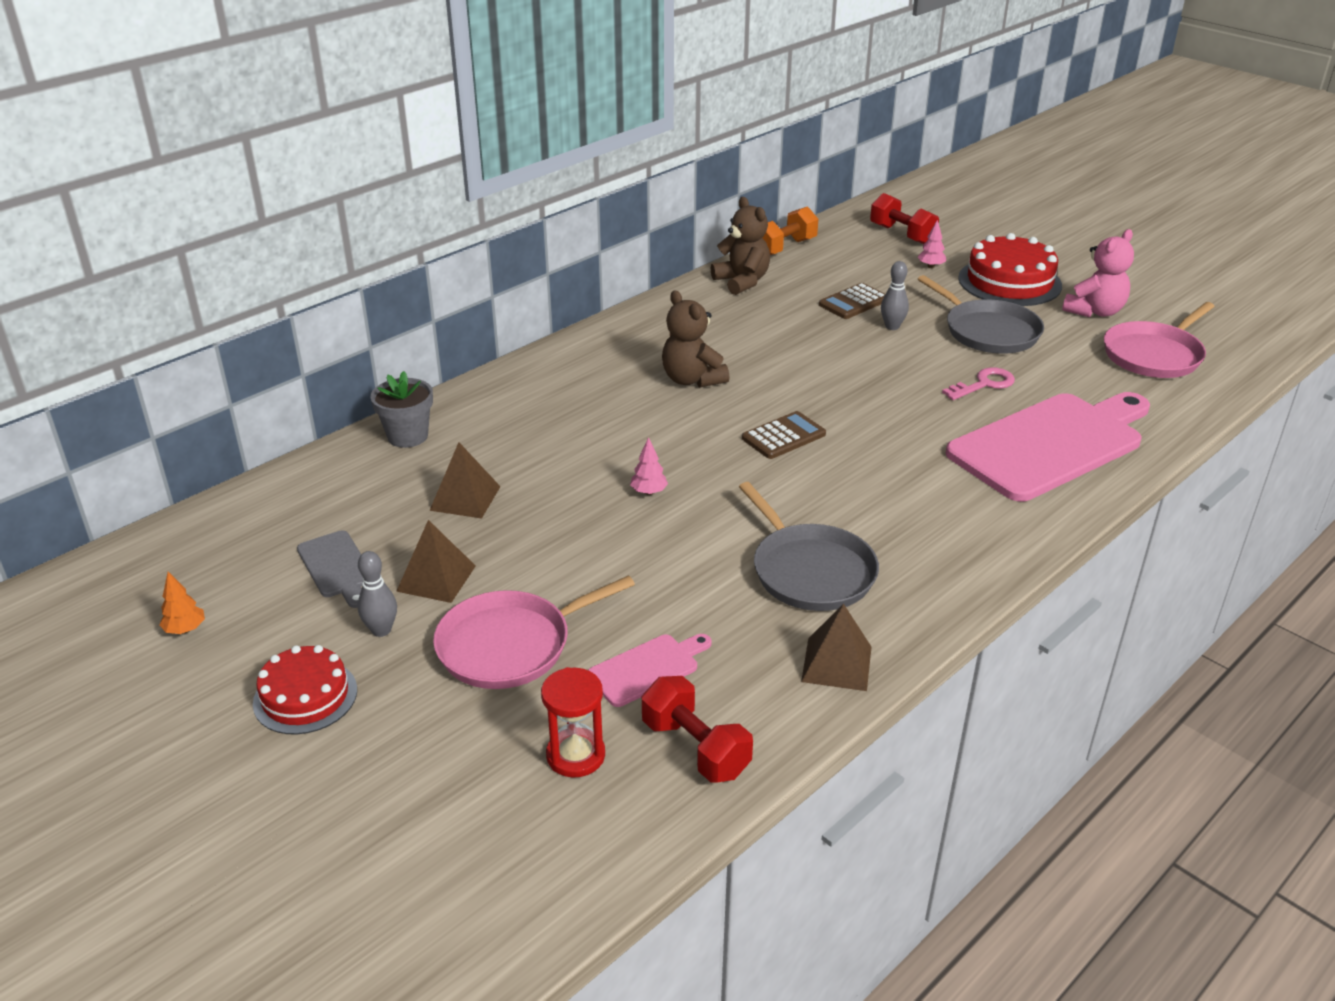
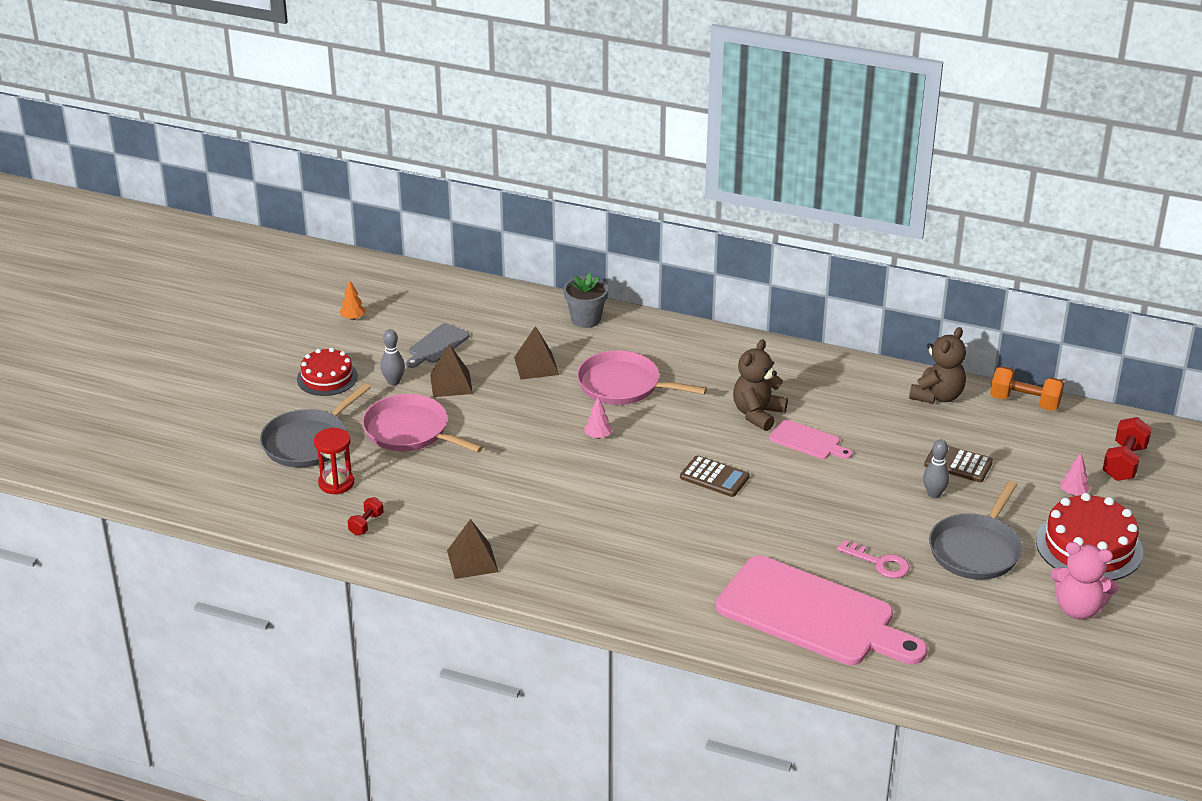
camera: 65 degrees right, 0 degrees up
pink cutting board [588,634,712,707] -> pink cutting board moved to [769,420,853,459]
red dumbbell [642,676,753,783] -> red dumbbell [347,497,384,535], size x0.57
grey pan [739,482,879,611] -> grey pan moved to [260,383,371,468]
pink pan [1104,302,1215,378] -> pink pan moved to [577,350,707,405]

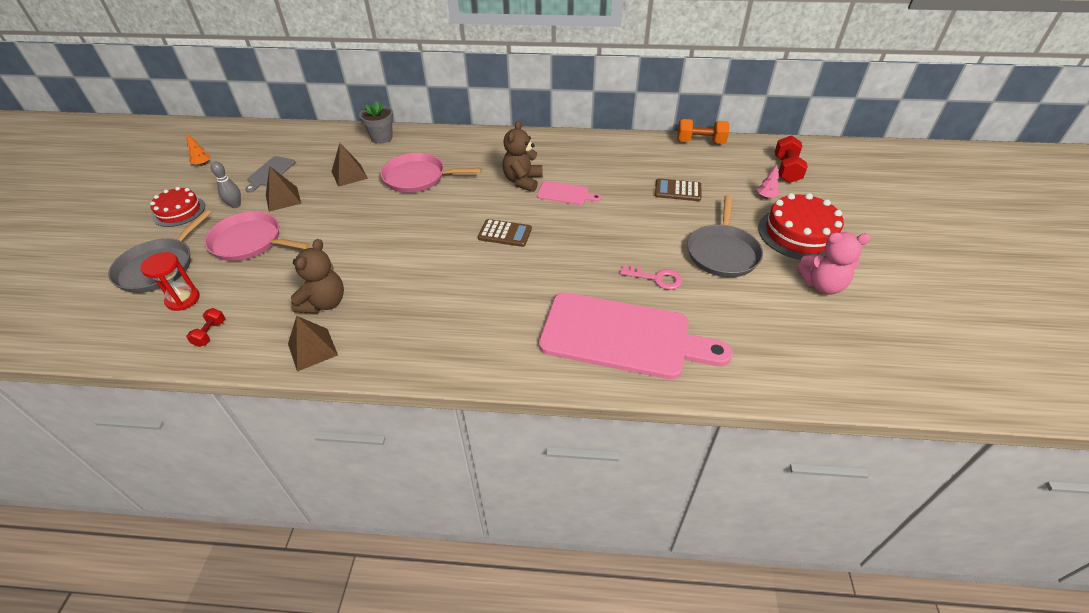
camera: 15 degrees left, 10 degrees up
pink tree [584,397,612,439] -> none
brown teddy bear [909,327,966,404] -> brown teddy bear moved to [291,239,344,314]
grey bowling pin [923,440,950,498] -> none

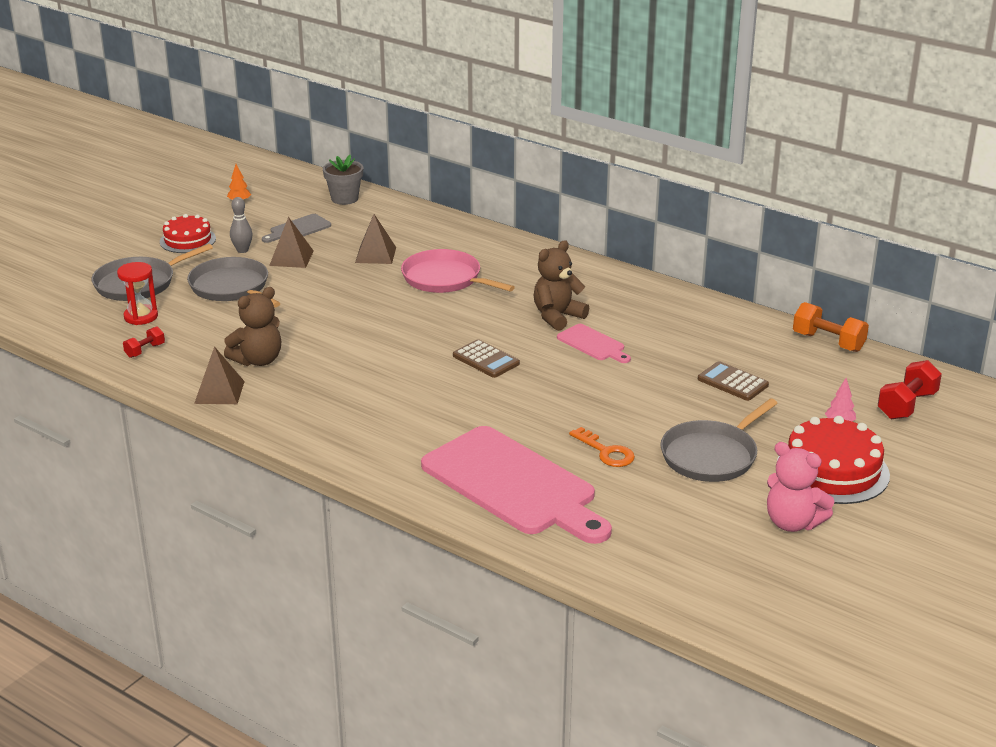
camera: 30 degrees right, 15 degrees down
pink pan [204,211,311,261] -> grey pan [187,257,281,307]
grey flower pot [359,101,393,144] -> grey flower pot moved to [323,155,363,205]
pink key [620,265,683,290] -> orange key [569,427,635,467]

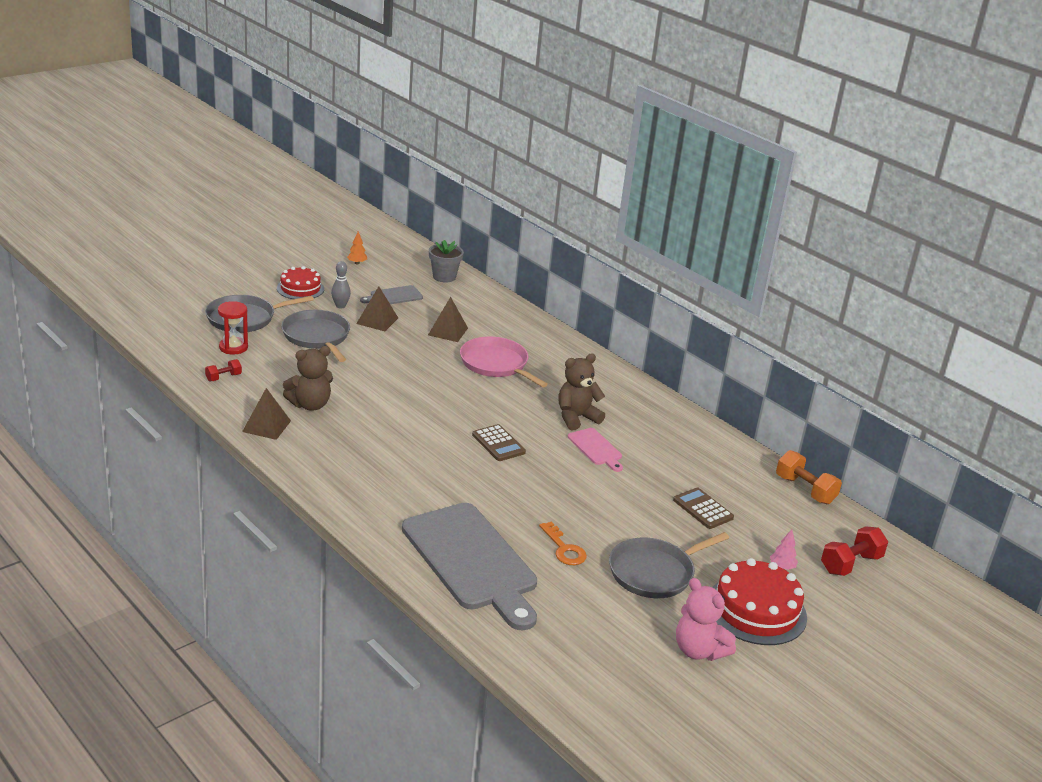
camera: 10 degrees right, 0 degrees up
pink cutting board [421,426,612,544] -> grey cutting board [402,503,537,630]

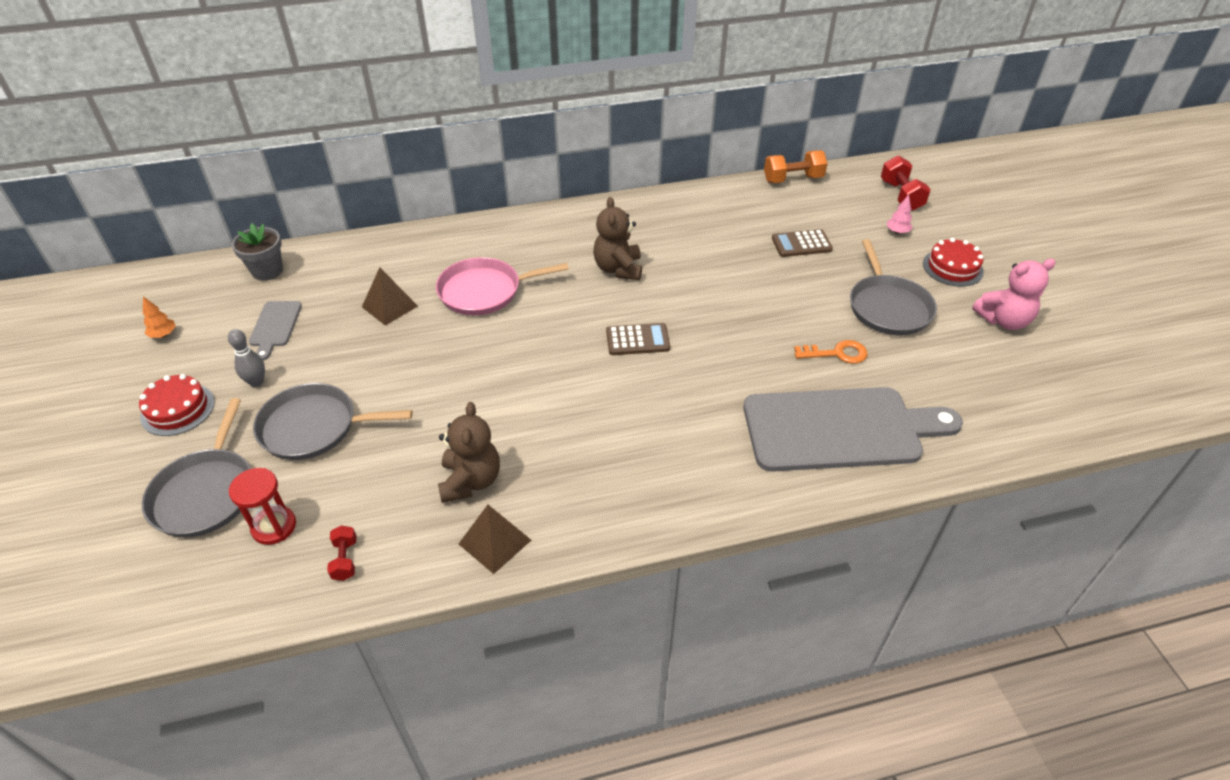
camera: 60 degrees left, 15 degrees up
brown pyramid [356,286,398,331] -> none
pink cutting board [568,428,623,472] -> none
red cake [712,558,807,645] -> red cake [923,238,984,287], size x0.64

